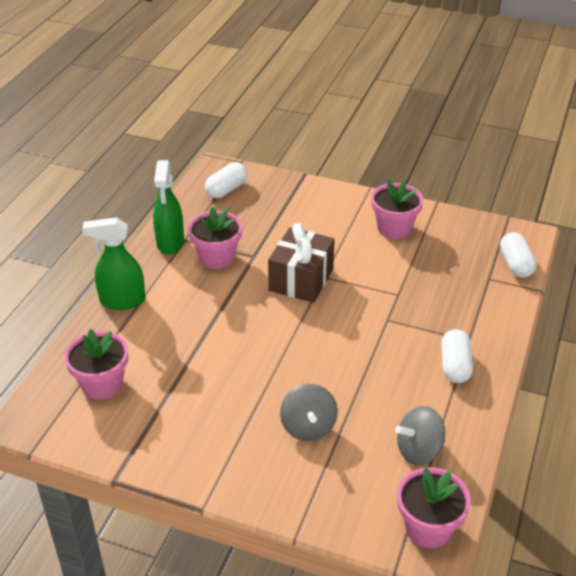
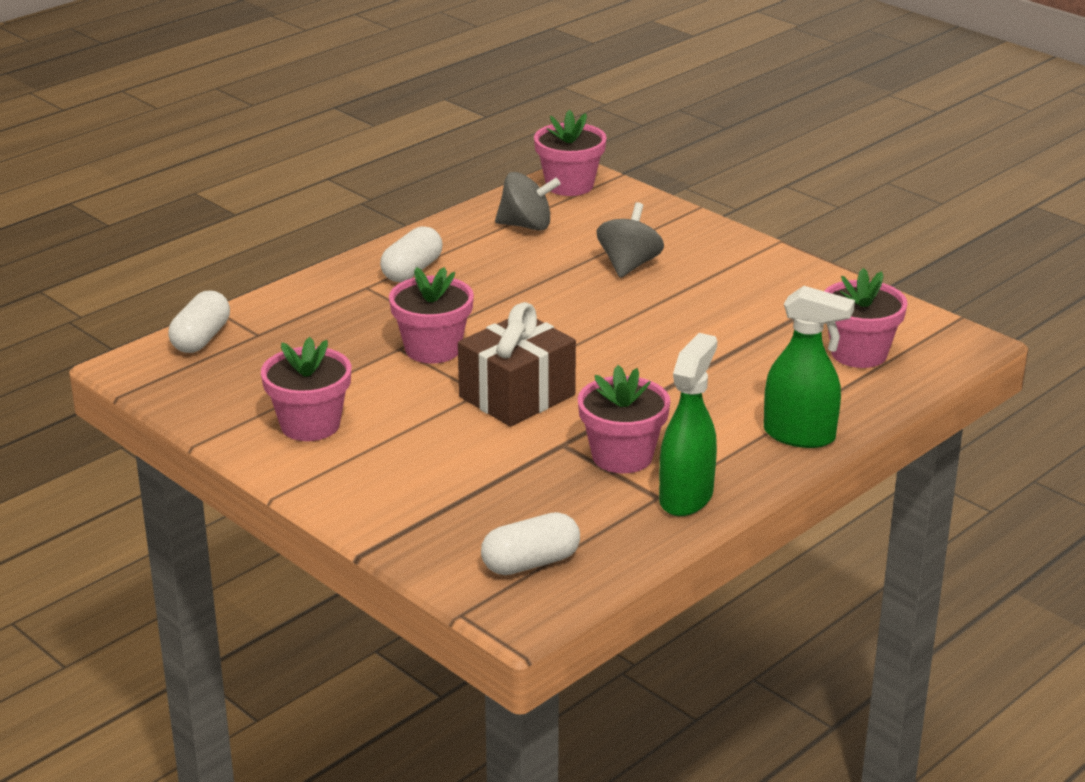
camera: 155 degrees left, 10 degrees down
none -> pink flower pot [389,267,474,364]

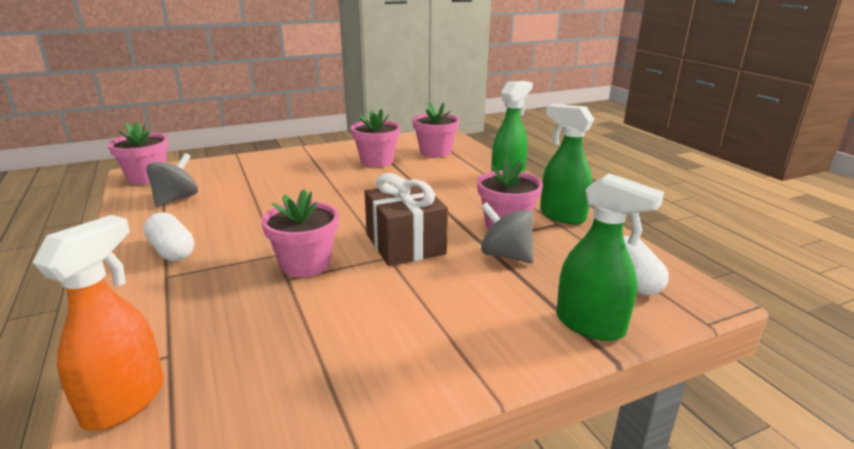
camera: 70 degrees left, 5 degrees down
white capsule [169,291,230,353] -> orange spray bottle [33,215,164,431]
pink flower pot [261,337,351,441] -> pink flower pot moved to [351,109,401,167]
grey spinning top [597,202,664,278] -> grey spinning top moved to [481,202,533,263]
none -> green spray bottle [556,173,664,341]

